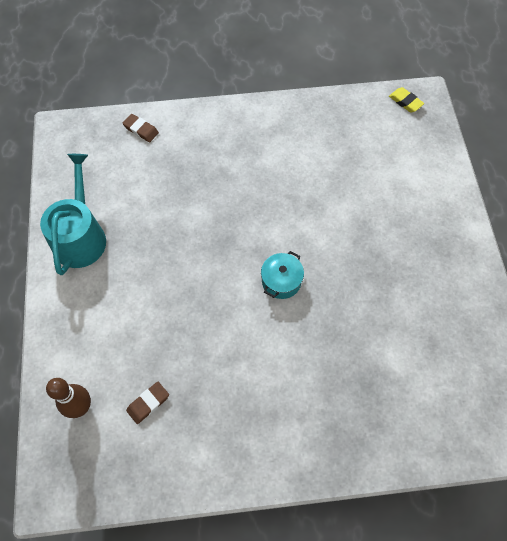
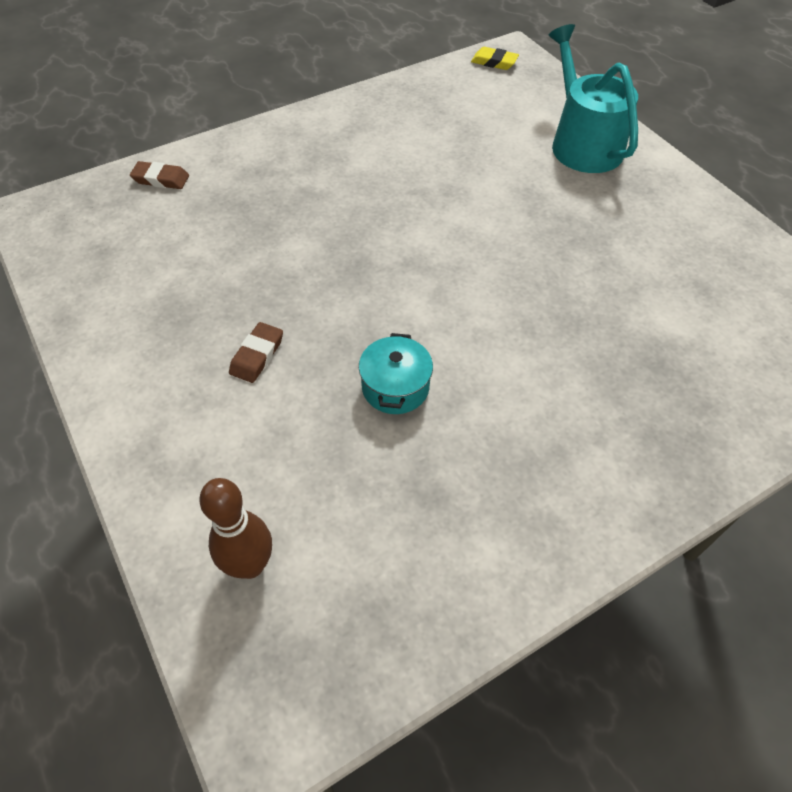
camera: 25 degrees left, 10 degrees down
turquoise watering can [40,154,106,275] -> turquoise watering can moved to [549,24,638,173]
brown eraser [126,381,169,424] -> brown eraser moved to [229,322,283,383]
turquoise pot [261,251,304,299] -> turquoise pot moved to [359,333,433,414]

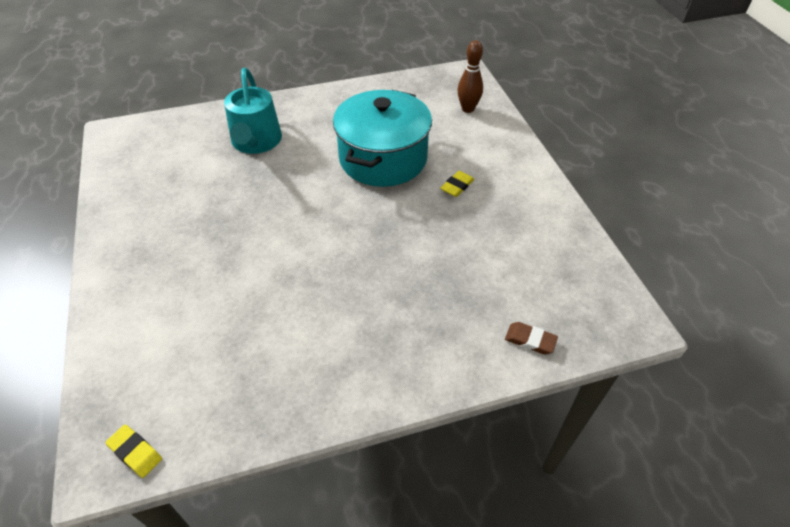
camera: 165 degrees left, 5 degrees down
brown eraser [229,322,283,383] -> yellow eraser [441,171,474,197]
turquoise pot [359,333,433,414] -> turquoise pot [333,90,432,187], size x2.35
turquoise watering can [549,24,638,173] -> turquoise watering can moved to [224,68,282,154]

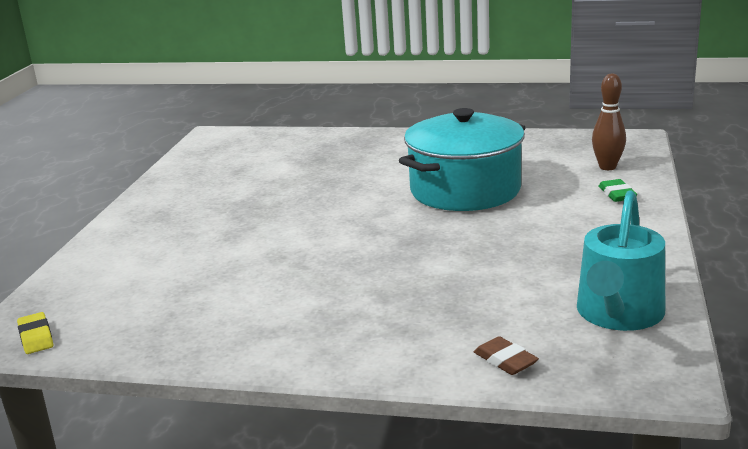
camera: 30 degrees right, 25 degrees down
turquoise watering can [224,68,282,154] -> turquoise watering can moved to [577,190,665,331]
yellow eraser [441,171,474,197] -> none
none -> green eraser [598,179,637,202]

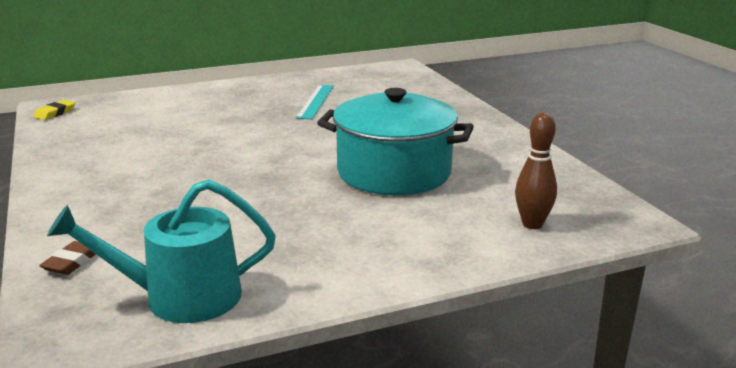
camera: 55 degrees right, 0 degrees up
green eraser [598,179,637,202] -> none
none -> turquoise ruler [296,85,334,119]

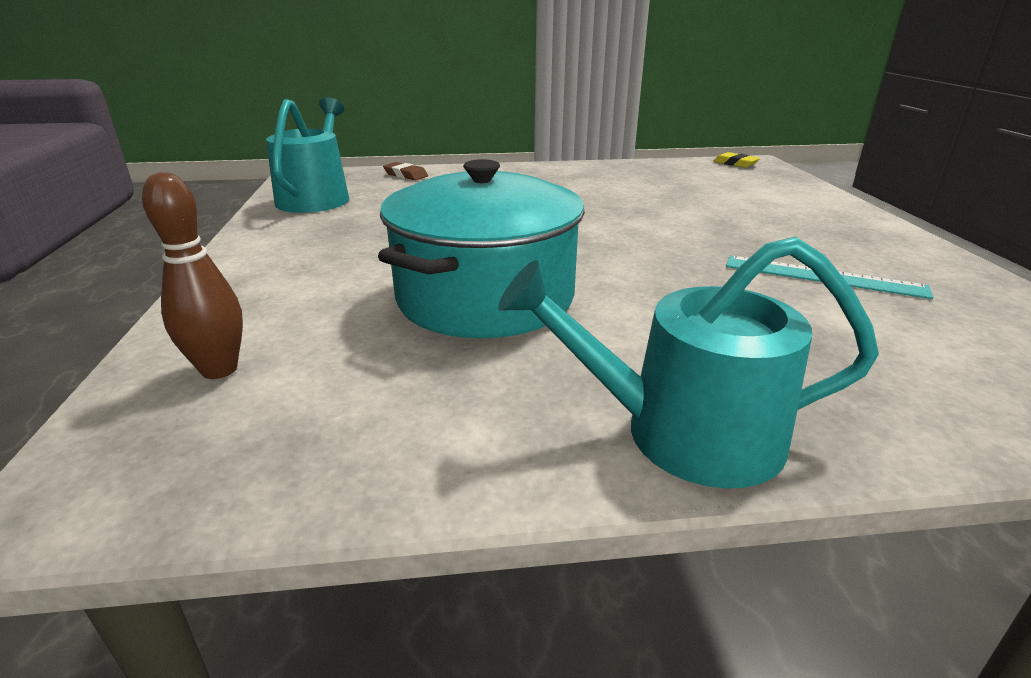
camera: 105 degrees right, 5 degrees up
none -> turquoise watering can [498,237,879,489]

